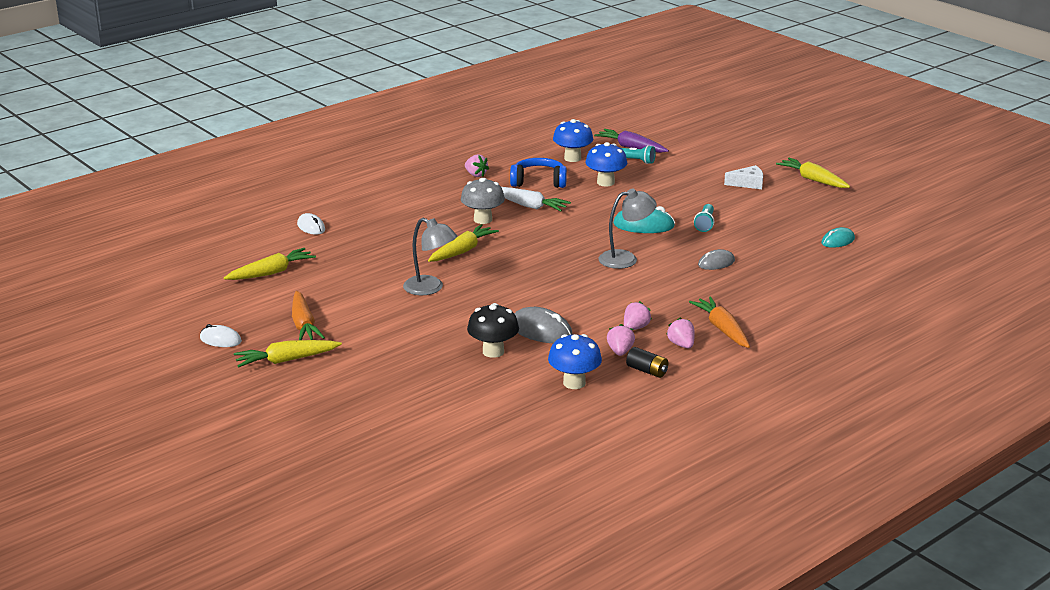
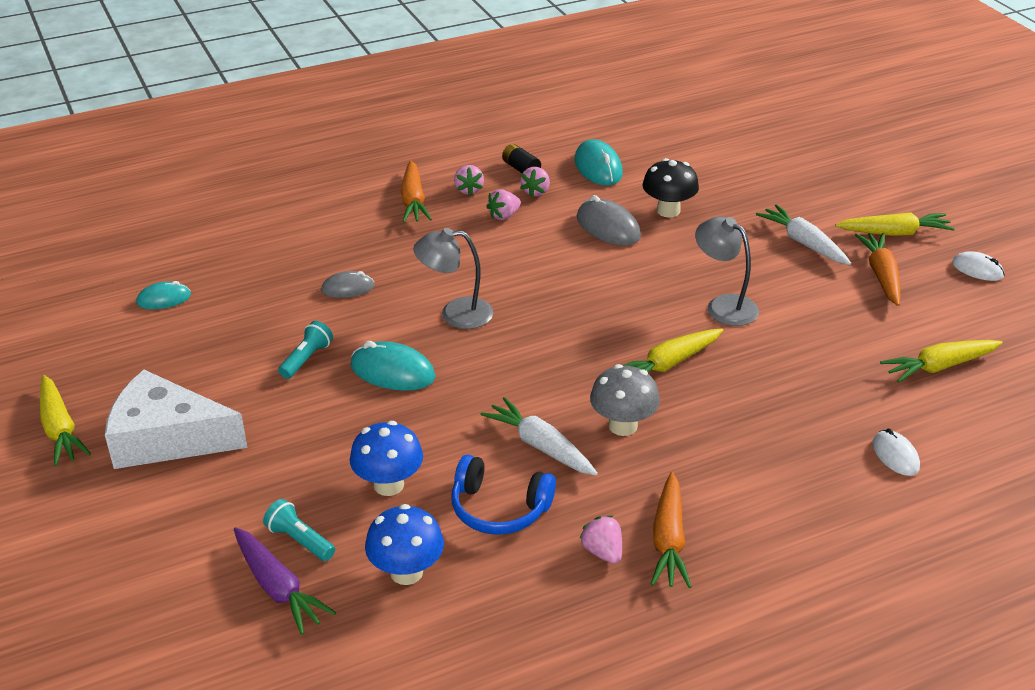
camera: 165 degrees left, 10 degrees up
blue mushroom [548,334,602,389] -> turquoise mouse [574,139,623,186]
white cheese [724,165,763,189] -> white cheese [105,370,247,469], size x2.06
none -> orange carrot [651,472,692,588]
none -> white carrot [756,204,851,265]

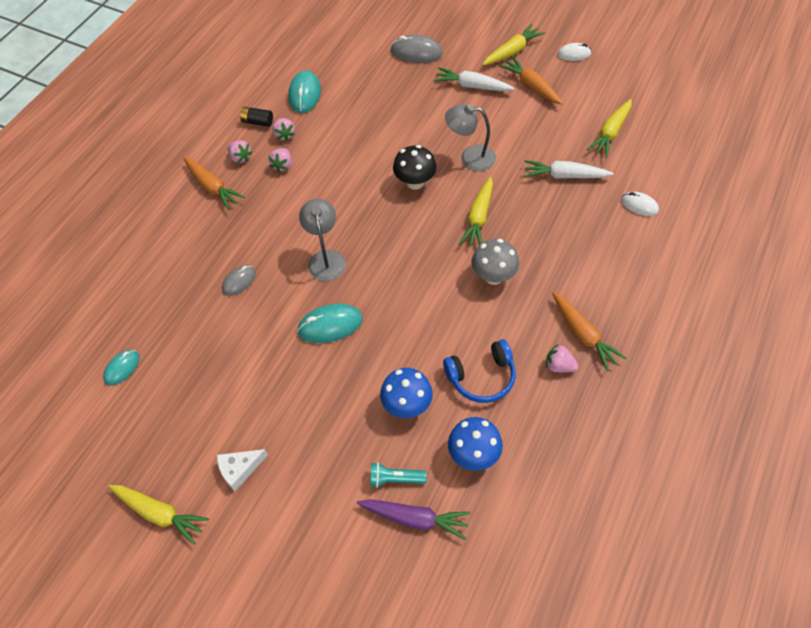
camera: 35 degrees left, 20 degrees up
white cheese [105,370,247,469] -> white cheese [217,449,268,492], size x0.49
turquoise flashlight [278,321,333,379] -> none
grey lamp [413,228,493,329] -> grey lamp turned 120 degrees clockwise [299,199,346,281]
white carrot [480,397,598,475] -> white carrot moved to [524,160,614,179]
turquoise mouse [574,139,623,186] -> turquoise mouse turned 60 degrees clockwise [288,70,321,113]
grey mouse [577,195,641,246] -> grey mouse moved to [391,35,442,63]
black mushroom [642,158,699,218] -> black mushroom moved to [393,145,437,190]

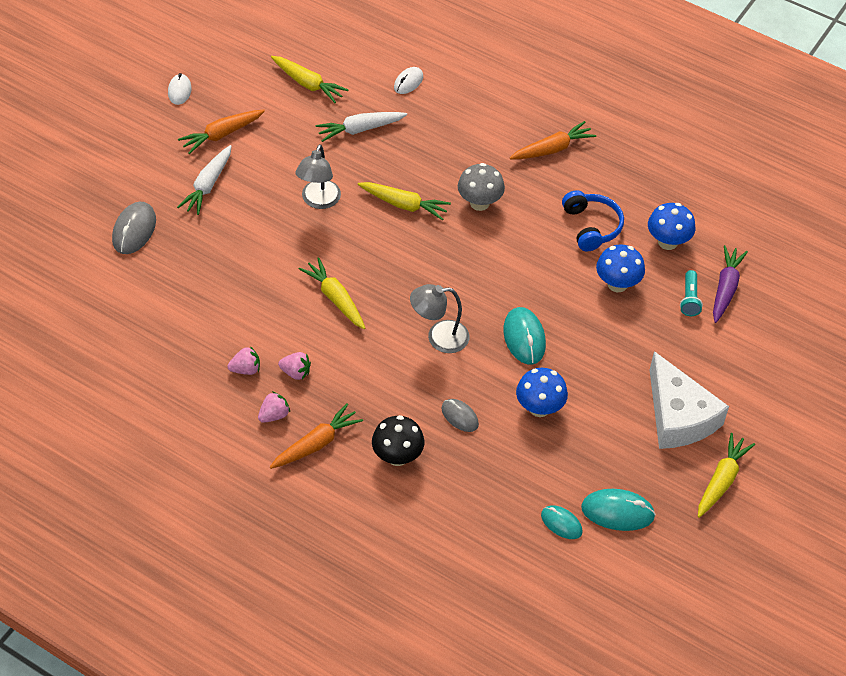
camera: 90 degrees left, 5 degrees down
white cheese [217,449,268,492] -> white cheese [650,351,729,449], size x2.06
black battery [240,107,273,127] -> none
turquoise mouse [288,70,321,113] -> turquoise mouse moved to [581,489,656,531]
black mushroom [393,145,437,190] -> black mushroom moved to [372,415,425,466]
yellow carrot [482,24,545,66] -> yellow carrot moved to [299,257,365,329]
white carrot [524,160,614,179] -> white carrot turned 60 degrees clockwise [315,112,407,142]
pink strawberry [546,344,578,372] -> none
none -> blue mushroom [516,368,568,417]

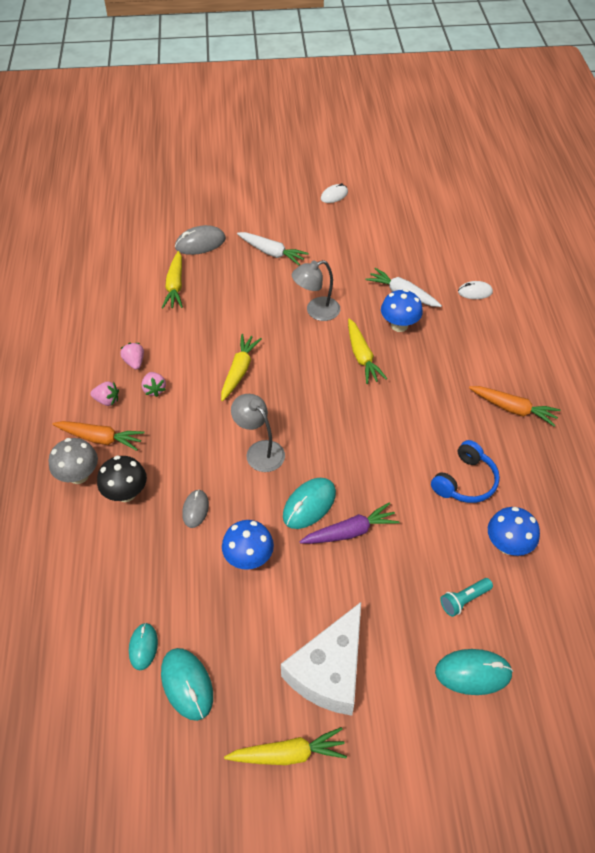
camera: 55 degrees right, 0 degrees up
white carrot [177,145,232,215] -> white carrot turned 135 degrees counterclockwise [237,232,308,265]
orange carrot [178,110,265,154] -> none
pink strawberry [227,346,260,375] -> pink strawberry turned 150 degrees counterclockwise [120,343,144,370]
yellow carrot [271,56,348,103] -> yellow carrot moved to [162,251,183,308]
grey mushroom [458,163,505,211] -> grey mushroom moved to [49,438,98,484]
blue mushroom [596,244,645,292] -> blue mushroom moved to [381,289,423,332]
purple carrot [713,245,748,323] -> purple carrot moved to [299,502,400,544]
none -> turquoise mouse [435,649,513,695]

